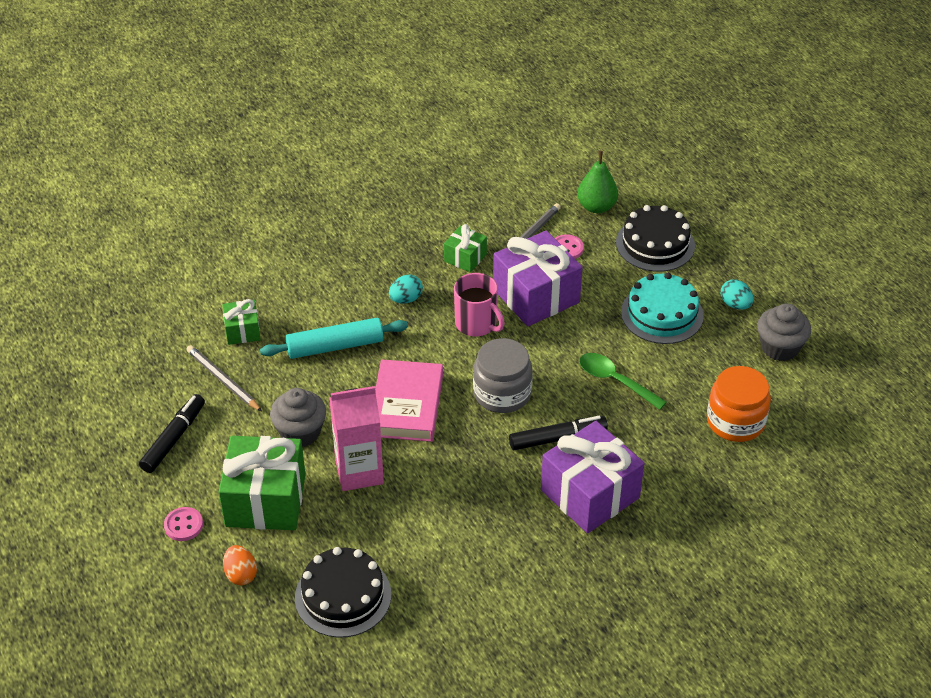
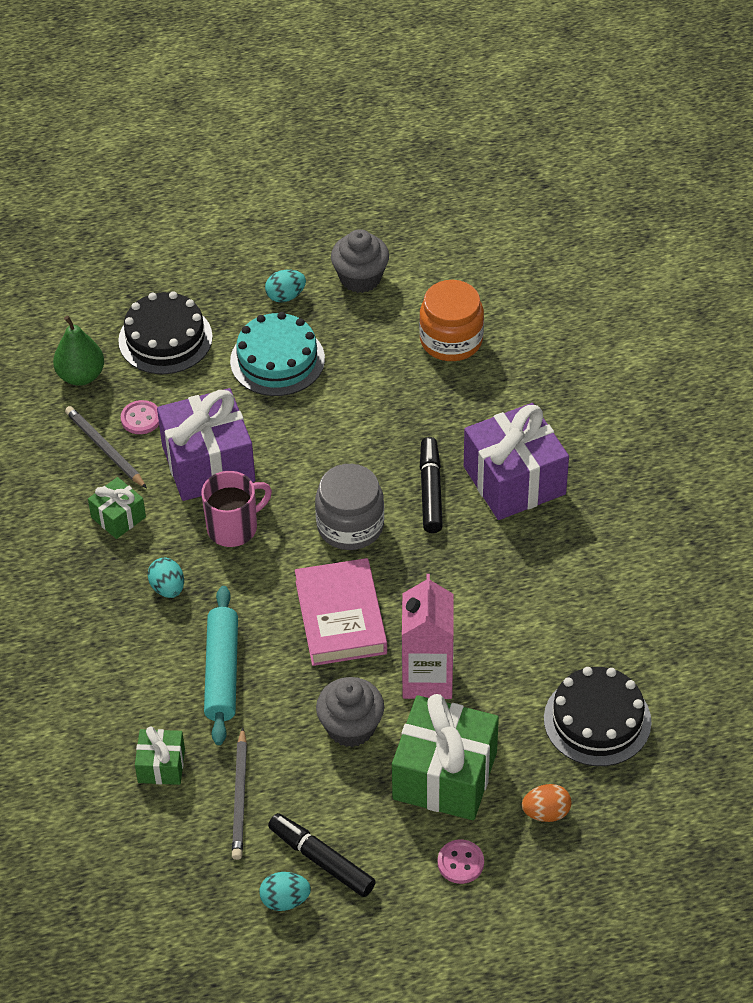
camera: 75 degrees left, 5 degrees up
grey pencil [186,345,262,411] -> grey pencil turned 60 degrees counterclockwise [232,727,247,860]
pink book [375,359,443,442] -> pink book turned 60 degrees clockwise [295,558,387,666]
green spoon [579,353,667,410] -> none
none -> turquoise egg [259,872,311,911]

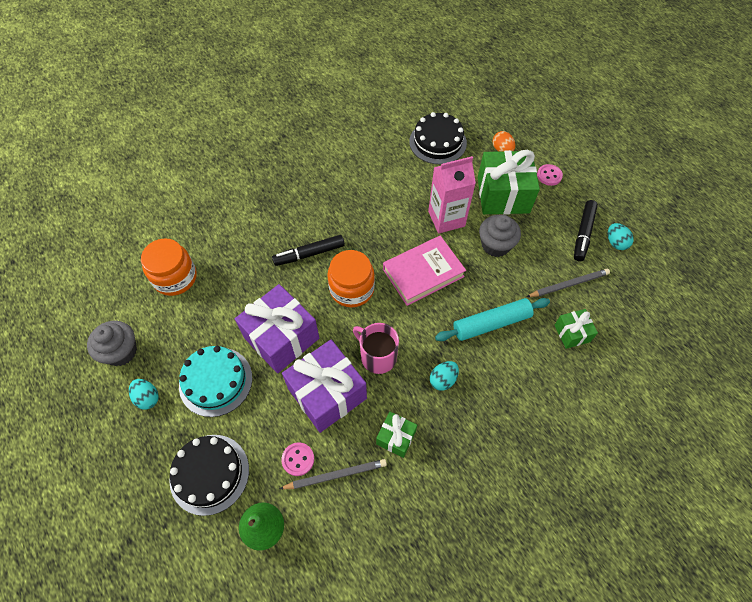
camera: 110 degrees left, 10 degrees up
grey pencil [65,406,147,488] -> grey pencil turned 135 degrees counterclockwise [279,459,387,489]
grey jar [315,464,384,550] -> orange jar [327,250,375,308]
purple gift [464,403,569,520] -> purple gift moved to [235,284,319,373]

